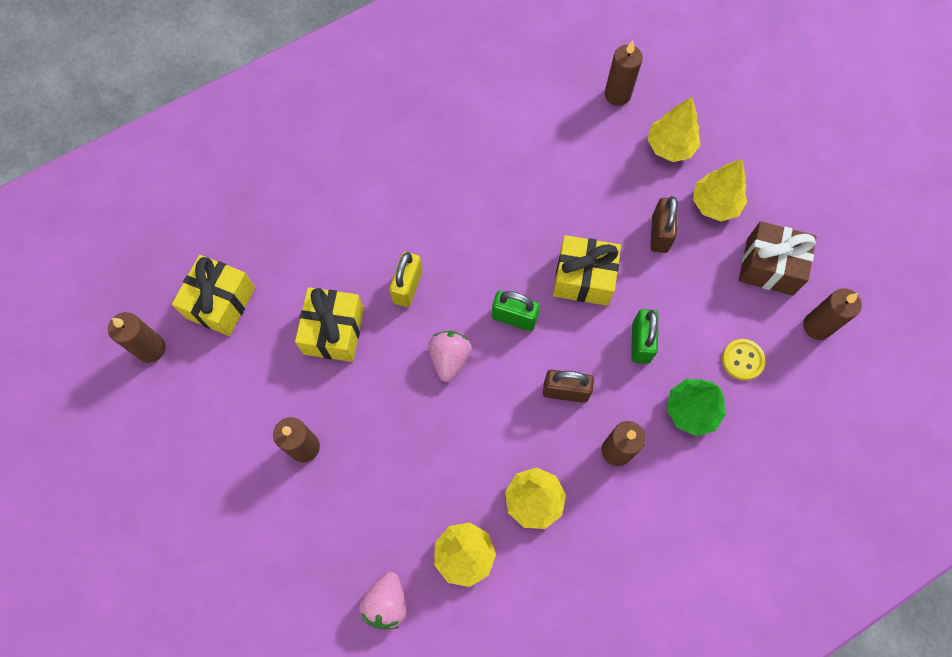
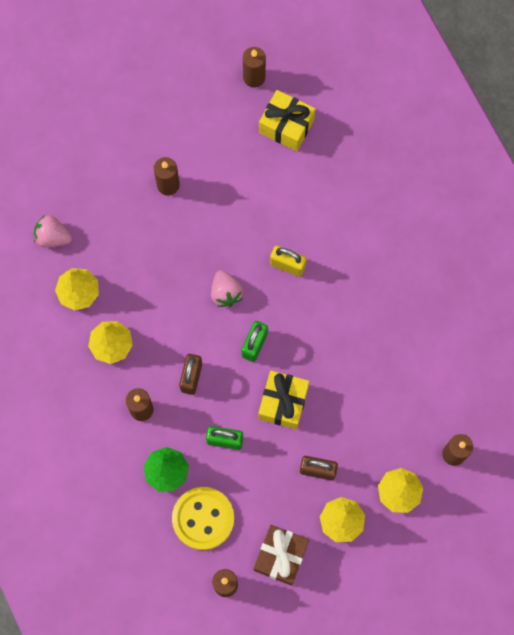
camera: 95 degrees right, 5 degrees up
yellow gift [295,287,364,362] -> none
pink strawberry [428,331,472,382] -> pink strawberry turned 60 degrees clockwise [211,270,243,307]
yellow button [722,339,765,380] -> yellow button [172,487,234,550], size x1.87

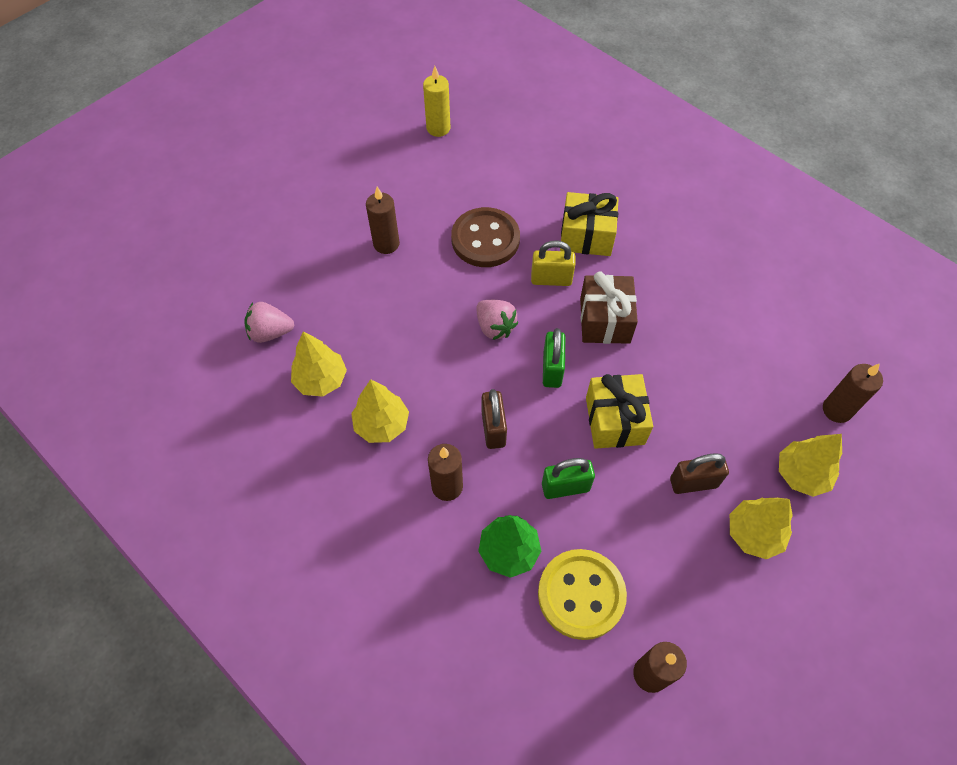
camera: 20 degrees left, 15 degrees down
brown candle [243,47,266,88] -> yellow candle [423,66,450,137]
brown gift [254,525,309,586] -> brown gift moved to [580,272,638,344]
yellow gift [259,90,315,151] -> yellow gift moved to [560,192,619,256]
none -> brown button [451,207,520,267]

